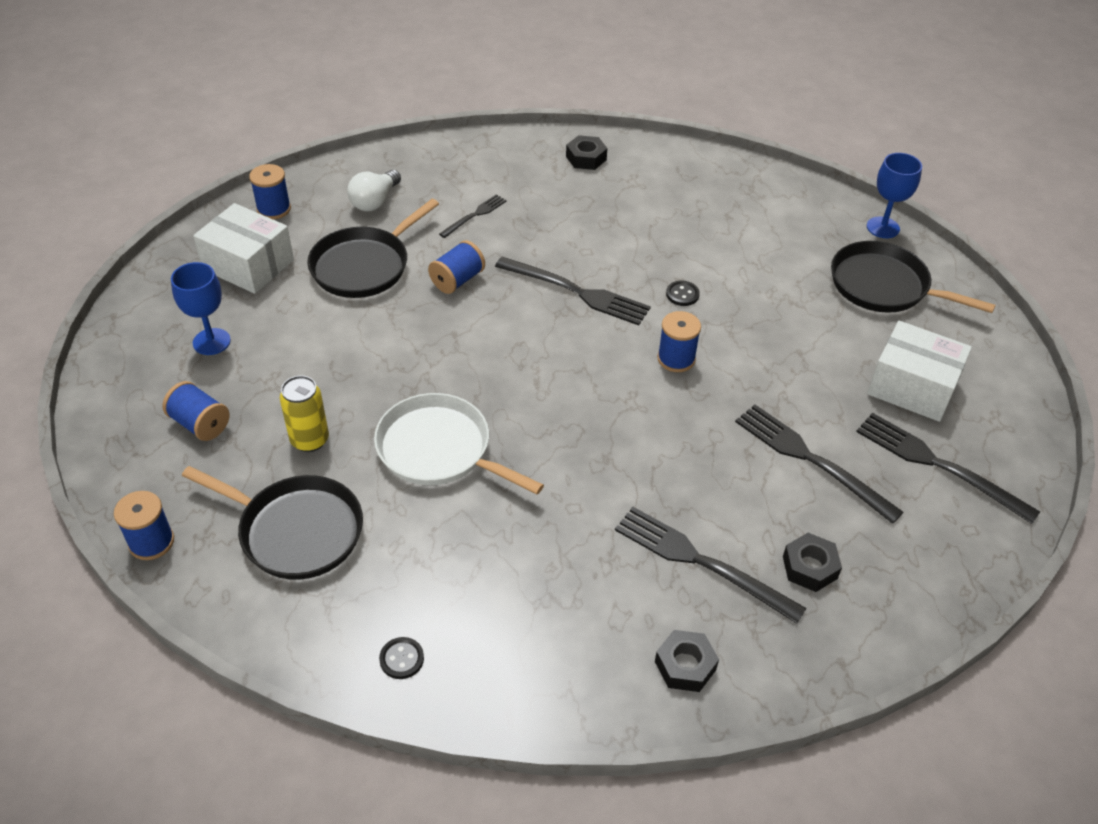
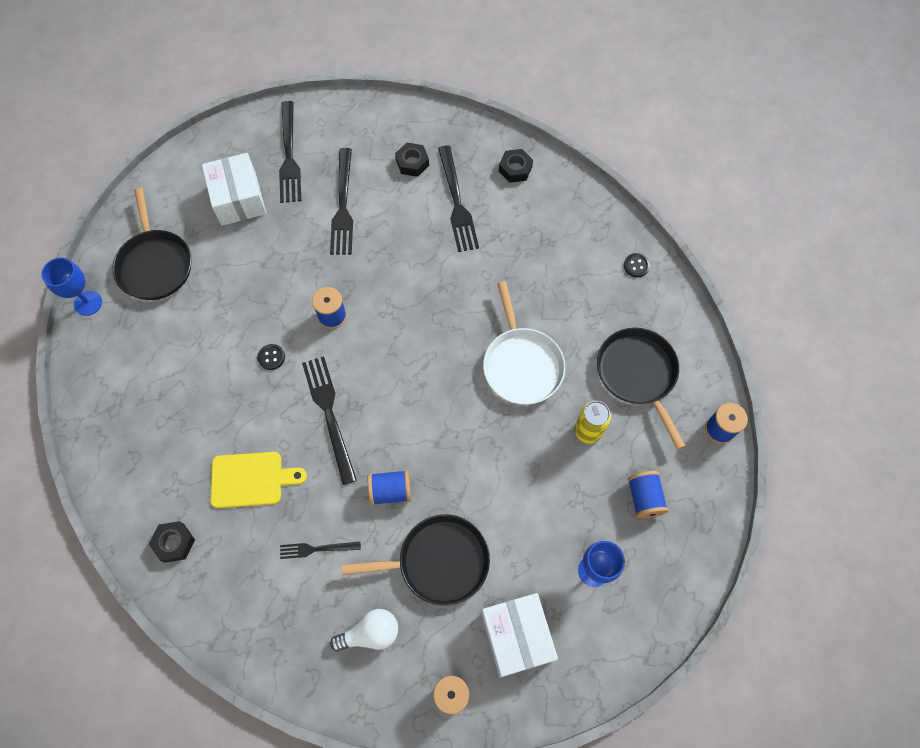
camera: 135 degrees left, 20 degrees up
none -> yellow cutting board [210,452,307,508]

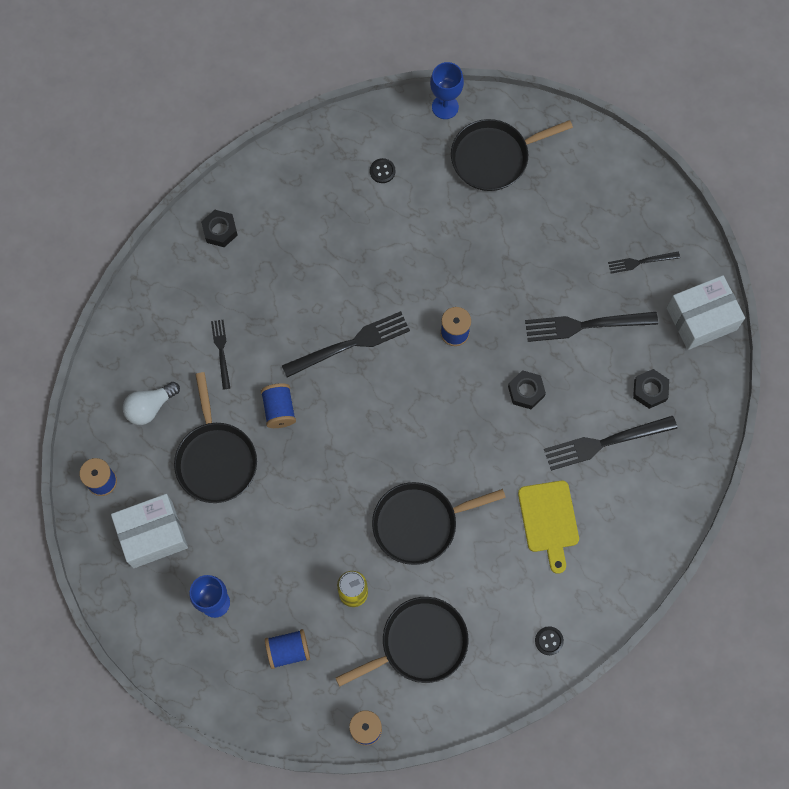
camera: 85 degrees right, 5 degrees up
white box [202,153,266,226] -> white box moved to [667,275,745,350]
yellow cutting board [210,452,307,508] -> yellow cutting board moved to [518,481,579,574]
black button [257,344,285,370] -> black button moved to [370,158,395,183]
black fork [279,101,301,203] -> black fork [608,252,680,274], size x0.55
white light bulb [330,609,398,652] -> white light bulb turned 75 degrees clockwise [123,382,180,425]
white pan [483,281,565,405] -> black pan [372,482,506,565]
black nut [499,149,533,183] -> black nut moved to [508,370,546,409]

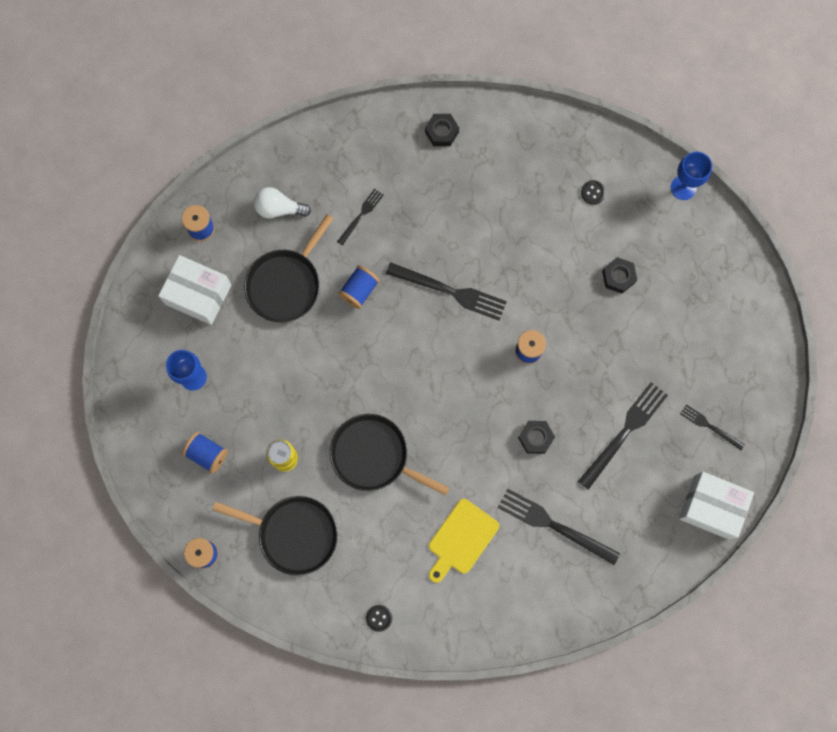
camera: 45 degrees right, 5 degrees up
black pan [451,119,573,191] -> none
black fork [525,312,658,342] -> black fork turned 90 degrees clockwise [578,382,668,490]
black nut [633,369,669,409] -> black nut moved to [602,257,637,294]

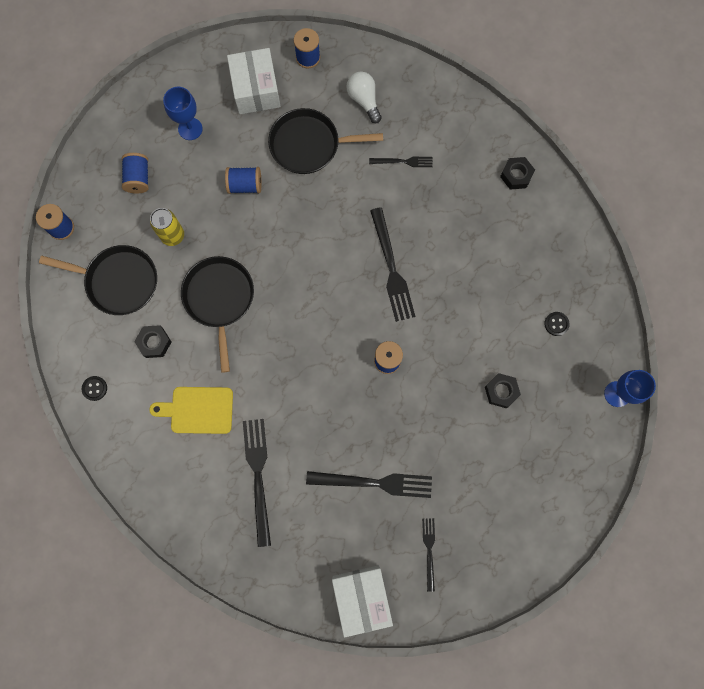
camera: 55 degrees right, 0 degrees up
black pan [213,496,338,576] -> black pan turned 60 degrees counterclockwise [39,245,157,315]
blue spool [338,265,380,309] -> blue spool moved to [225,167,261,194]
black nut [518,421,555,454] -> black nut moved to [134,325,171,358]

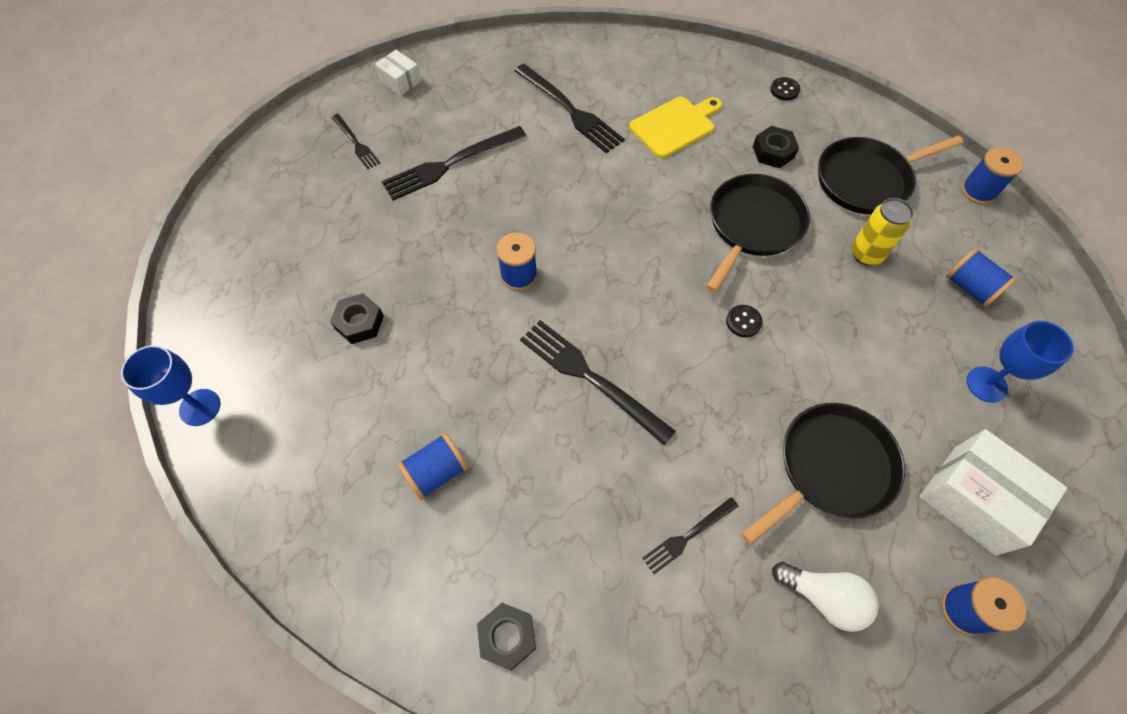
camera: 145 degrees right, 15 degrees down
black pan [181,256,254,373] -> black pan turned 105 degrees counterclockwise [706,174,810,293]
blue spool [225,167,261,194] -> blue spool moved to [397,433,468,500]
white box [332,565,393,637] -> white box [375,50,421,96], size x0.53
black button [544,312,570,336] -> black button moved to [726,305,763,338]

